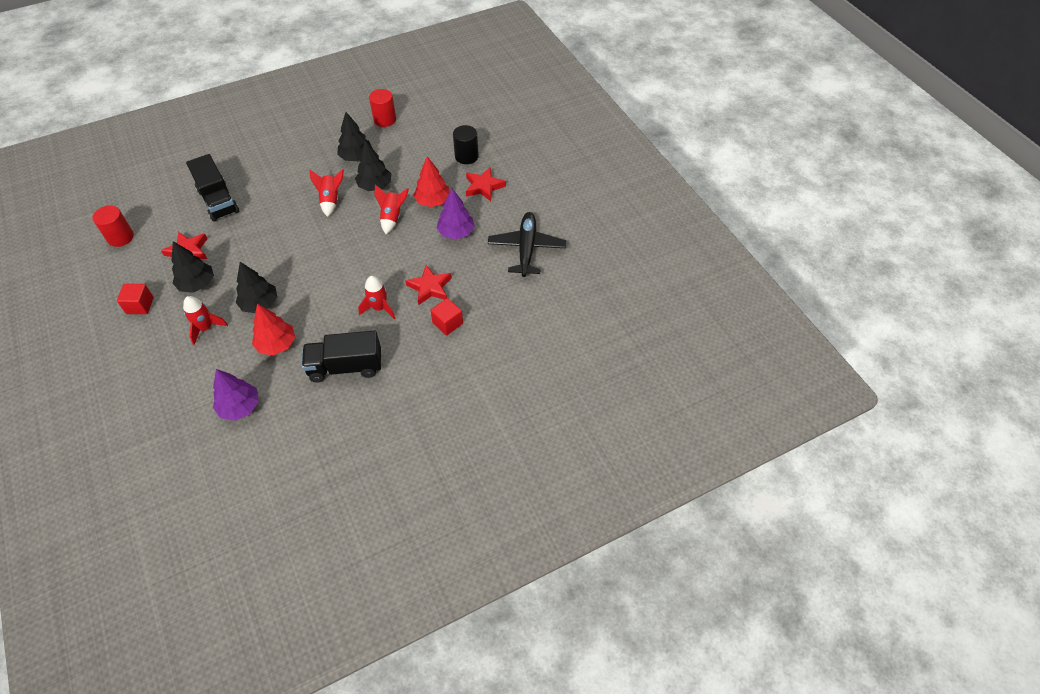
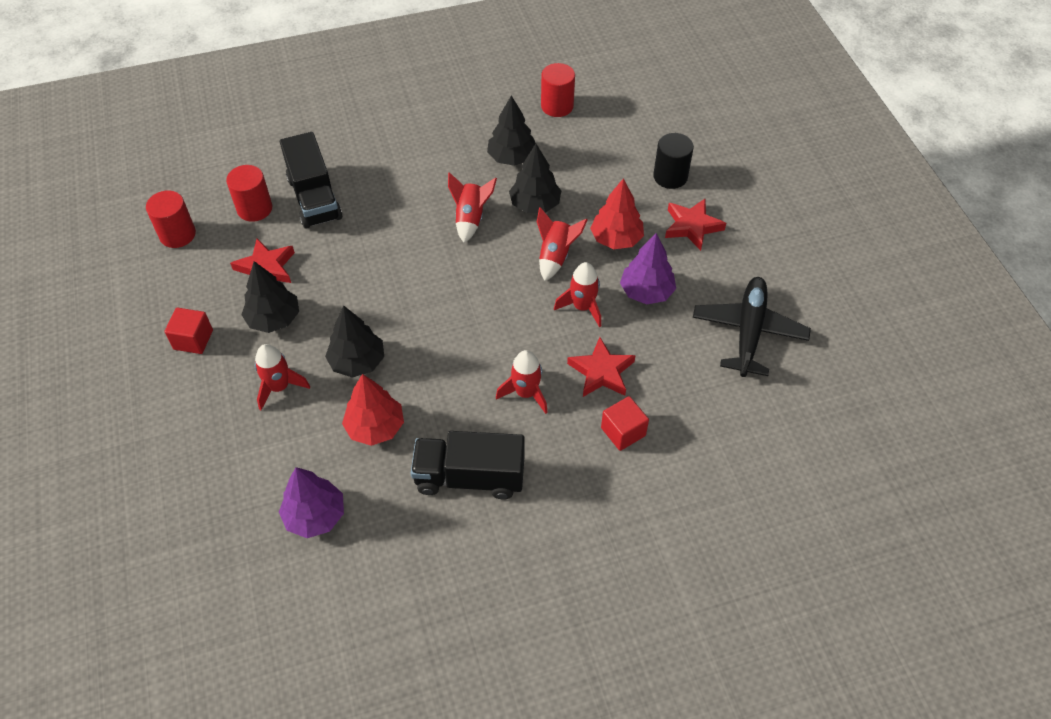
camera: 10 degrees right, 0 degrees up
none -> red cylinder [226,165,272,222]
none -> red rocket [554,262,601,327]

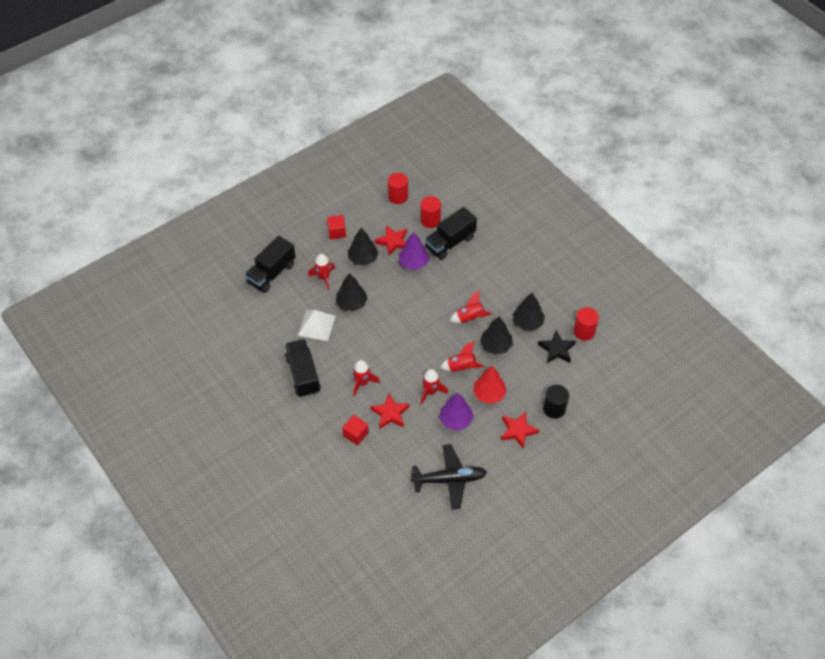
camera: 70 degrees right, 0 degrees up
purple tree [279,467,344,538] -> purple tree moved to [399,232,430,270]
red tree [342,374,404,446] -> white pyramid [298,310,336,341]
none -> black truck [244,236,296,293]
none -> black star [538,331,576,363]

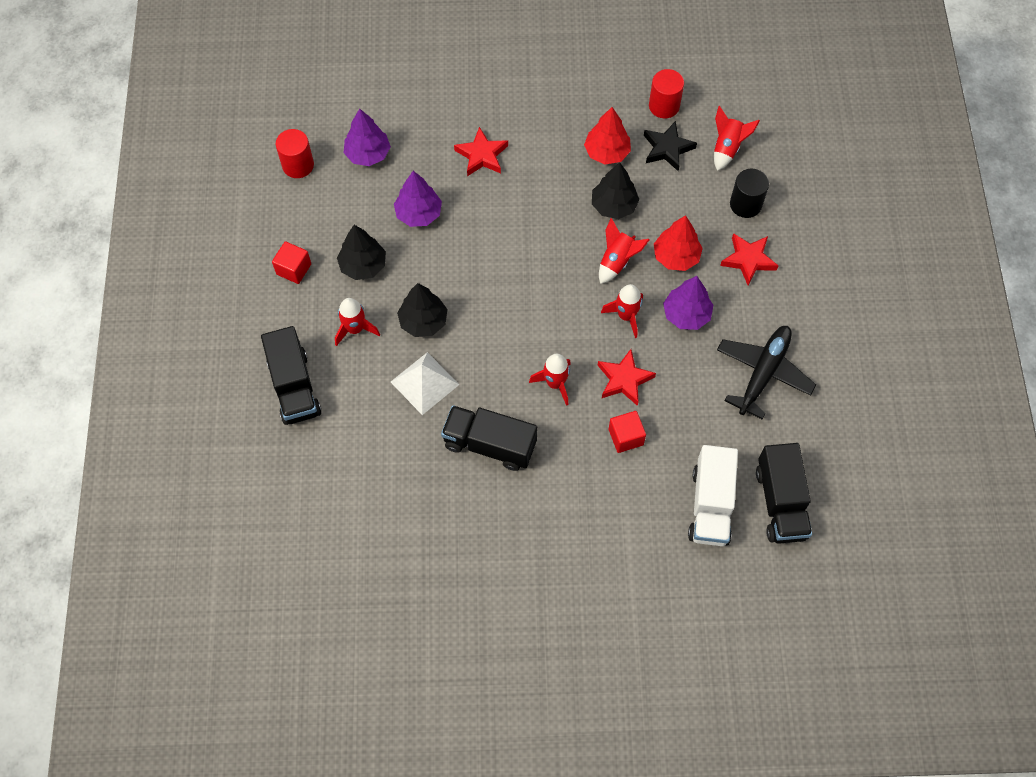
camera: 55 degrees left, 10 degrees up
red star [375,225,407,256] -> red star moved to [454,127,508,176]
red cylinder [420,196,441,228] -> purple tree [344,109,391,166]
black truck [425,207,477,260] -> black truck moved to [756,443,812,544]
red rocket [450,290,492,323] -> red rocket moved to [714,106,760,171]
black tree [513,293,545,330] -> red tree [584,107,631,164]
none -> white truck [688,445,738,546]

